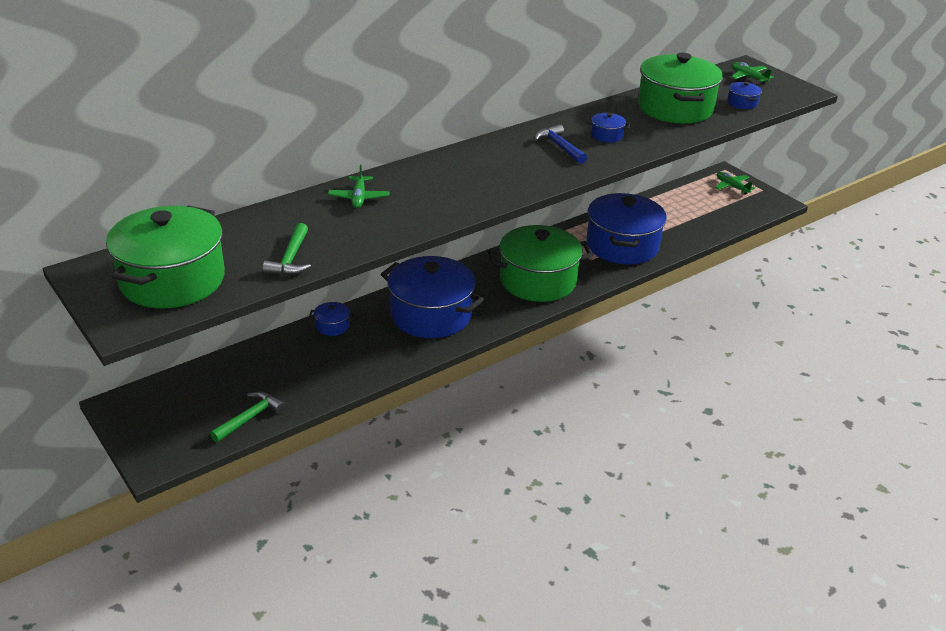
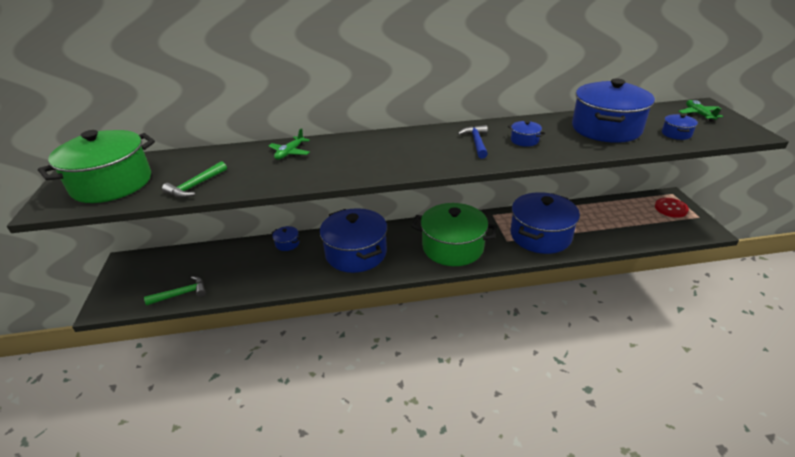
camera: 30 degrees right, 0 degrees up
green pot [638,53,723,124] -> blue pot [572,79,655,143]
green plane [715,172,755,195] -> red button [655,198,689,218]

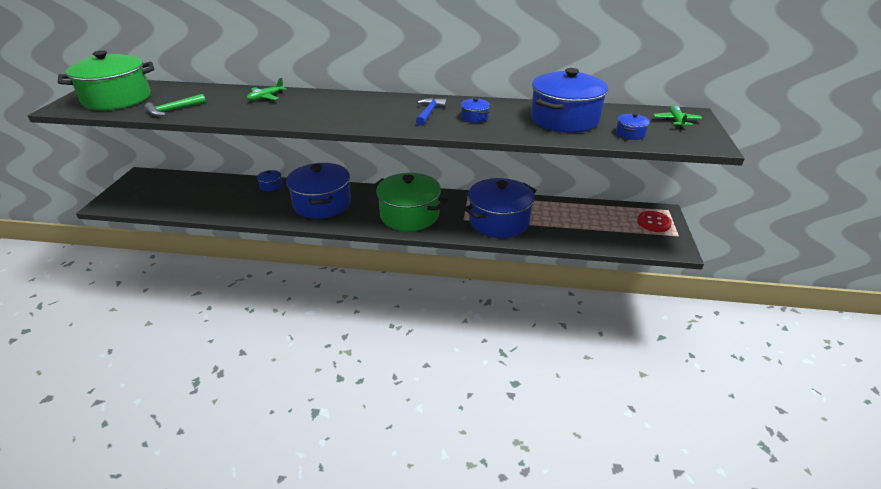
camera: 15 degrees right, 0 degrees up
green hammer [144,276,206,305] -> none

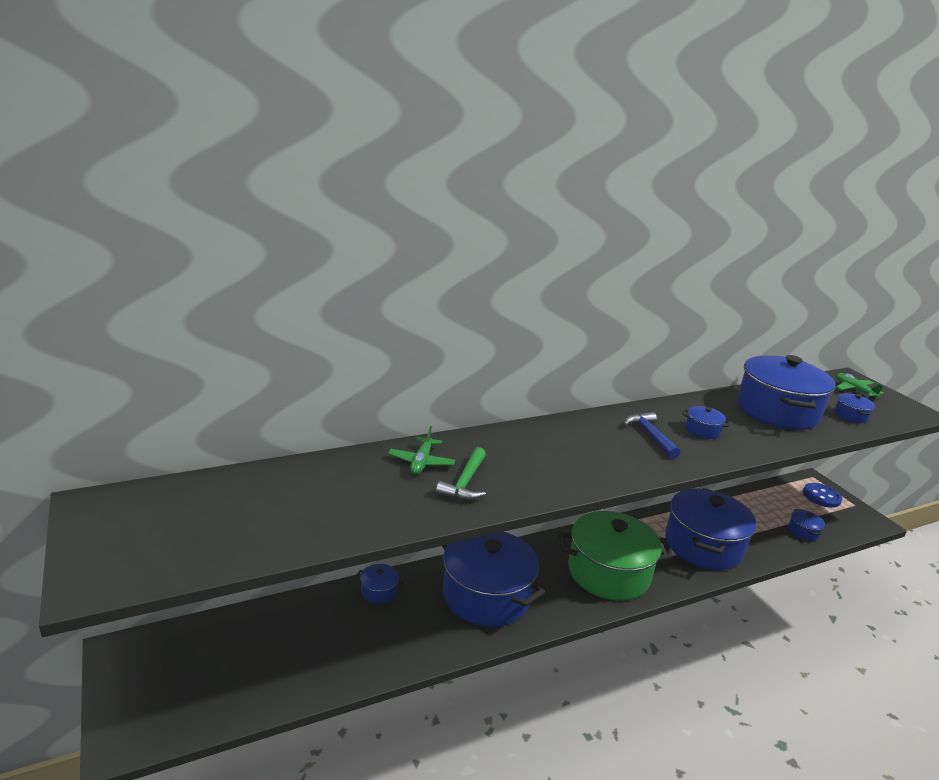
camera: 35 degrees left, 10 degrees down
green pot [58,50,154,110] -> none
green hammer [145,94,206,116] -> green hammer moved to [436,447,486,501]
red button [637,211,672,232] -> blue button [803,483,842,508]
none -> blue pot [788,509,825,541]

